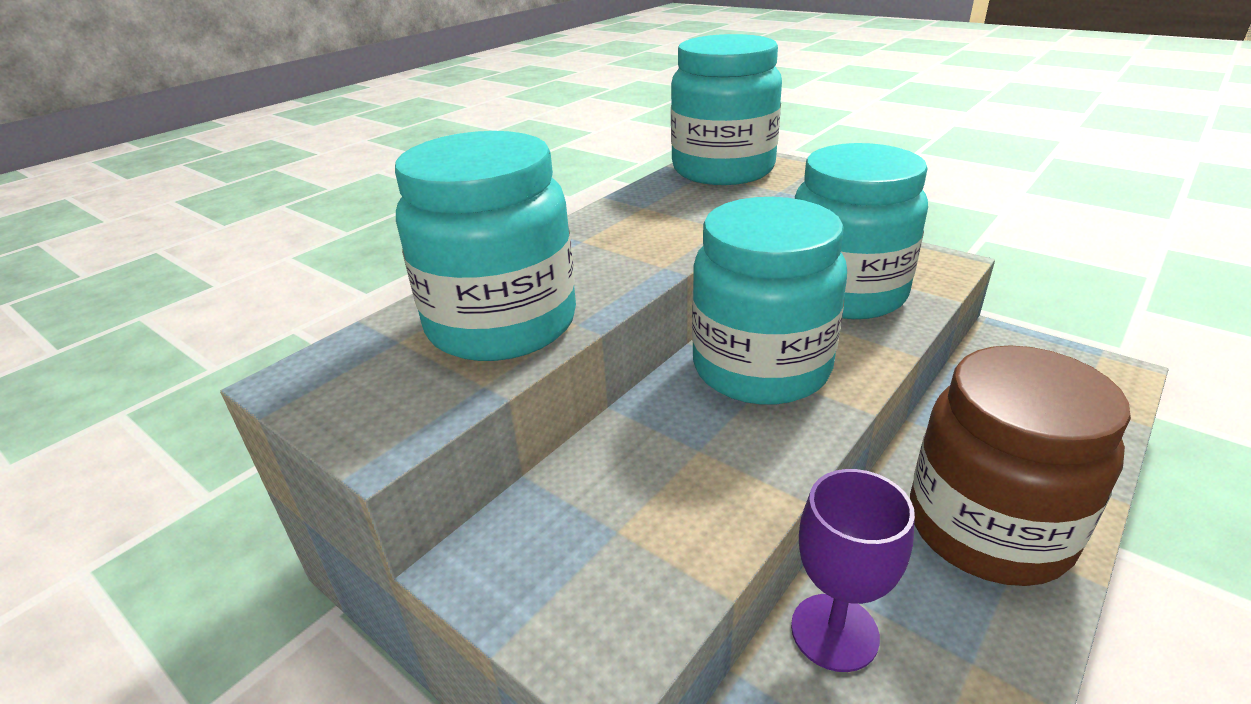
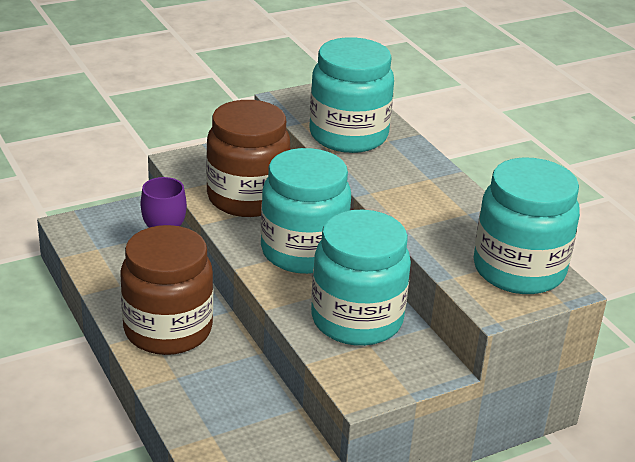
camera: 110 degrees right, 0 degrees up
none -> brown jar [206,100,290,217]

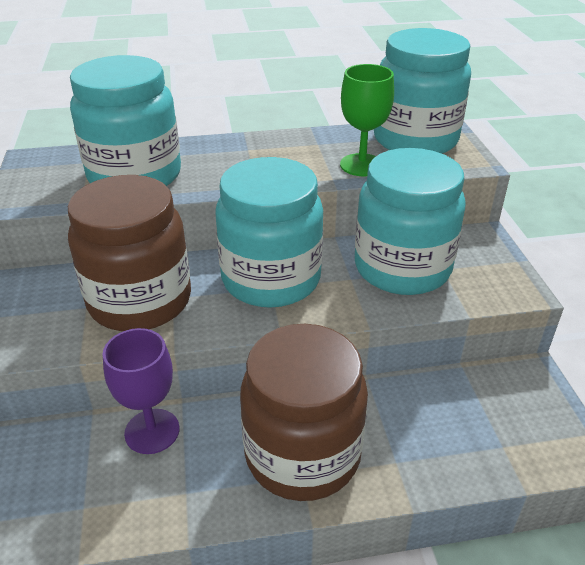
camera: 70 degrees left, 5 degrees up
none -> green goblet [340,64,394,176]

